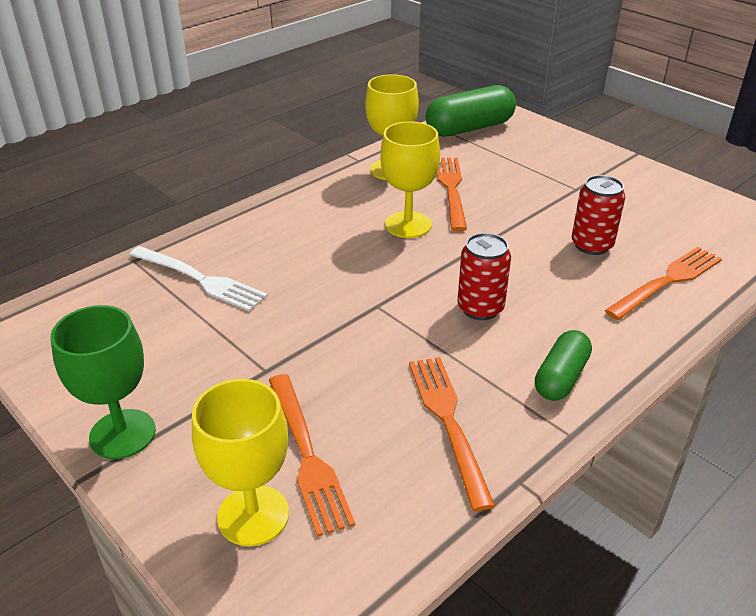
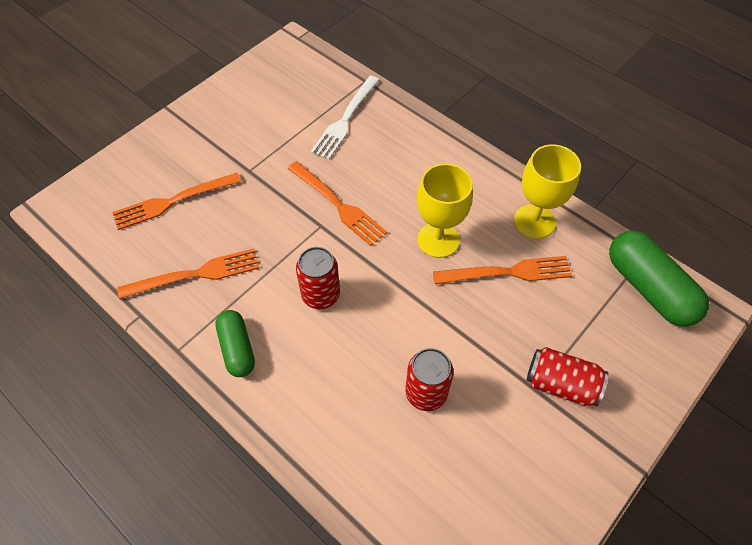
camera: 85 degrees right, 20 degrees up
green goblet [51,305,156,459] -> none
yellow goblet [192,379,289,546] -> none
green capsule [535,330,592,401] -> green capsule turned 45 degrees clockwise [215,310,255,377]
orange fork [605,247,722,320] -> orange fork moved to [287,161,387,246]
none -> red can [527,347,609,406]

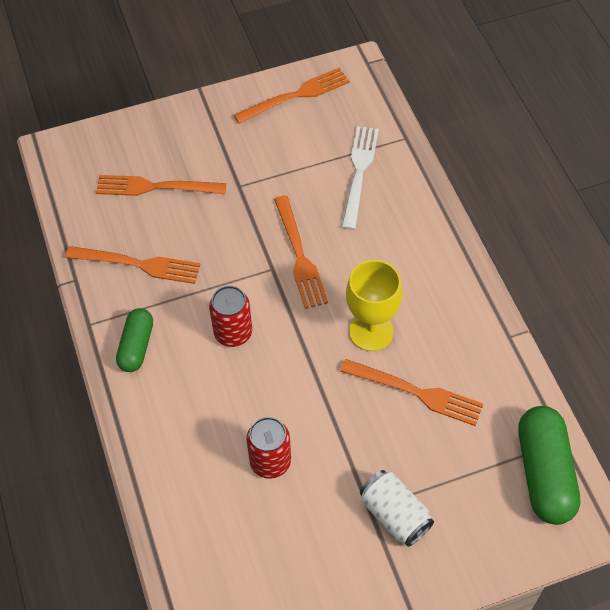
camera: 30 degrees right, 0 degrees up
white fork [310,76,379,160] -> white fork turned 135 degrees clockwise [342,126,379,230]
yellow goblet [514,145,581,239] -> none
red can [527,347,609,406] -> white can [360,470,434,547]
none -> orange fork [234,68,350,124]

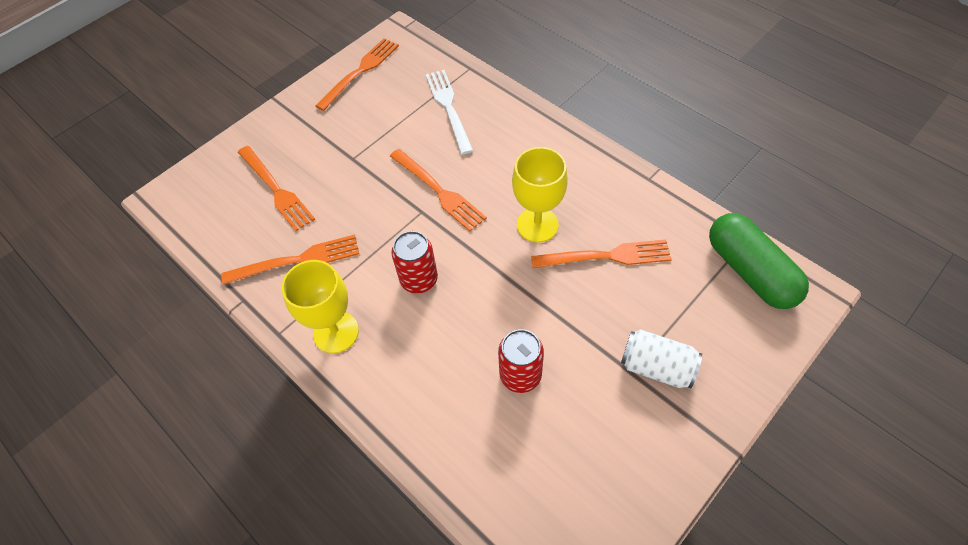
camera: 25 degrees left, 0 degrees up
orange fork [96,175,226,196] -> orange fork turned 105 degrees counterclockwise [238,146,315,231]
green capsule [116,308,153,372] -> yellow goblet [281,260,359,353]

